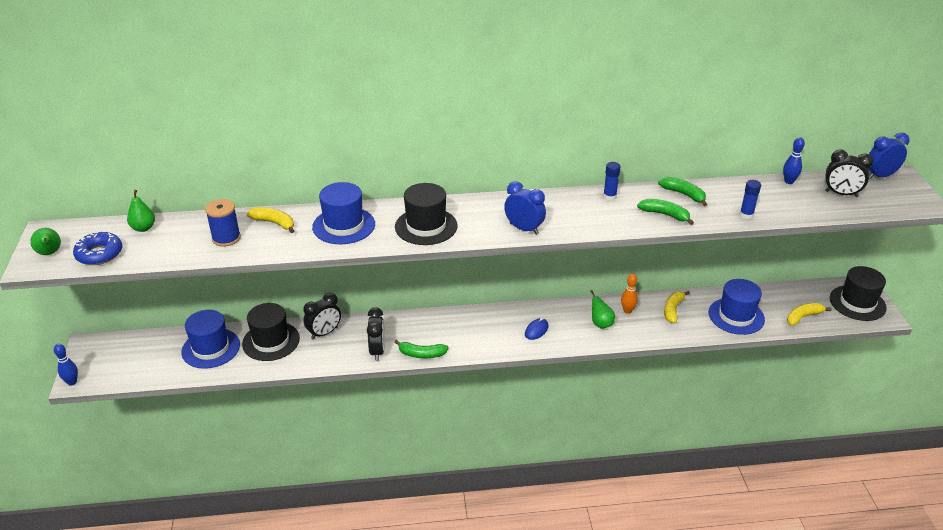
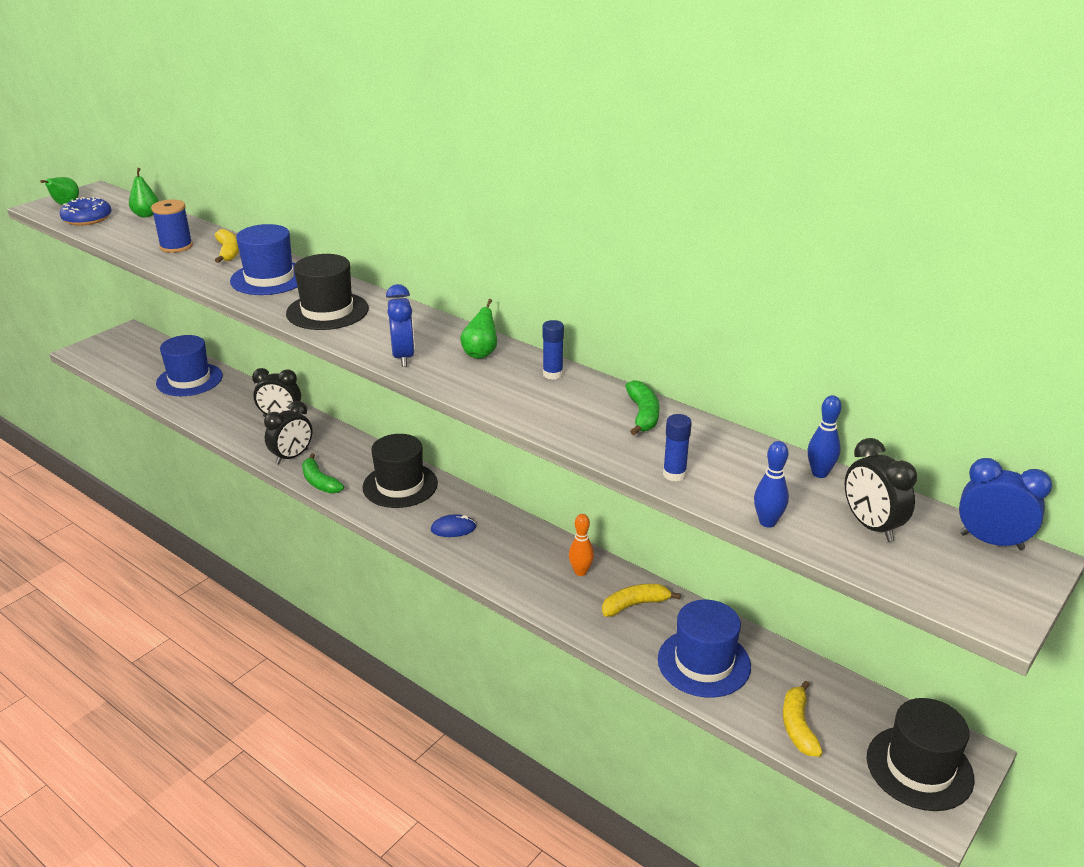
camera: 45 degrees right, 5 degrees down
blue bowling pin [54,344,78,386] -> blue bowling pin moved to [754,441,789,528]
black hat [242,303,300,361] -> black hat moved to [363,434,438,508]
green pear [590,290,615,329] -> green pear moved to [460,299,497,359]
green banana [637,199,694,225] -> none
yellow banana [787,303,832,326] -> yellow banana turned 105 degrees counterclockwise [783,681,823,757]

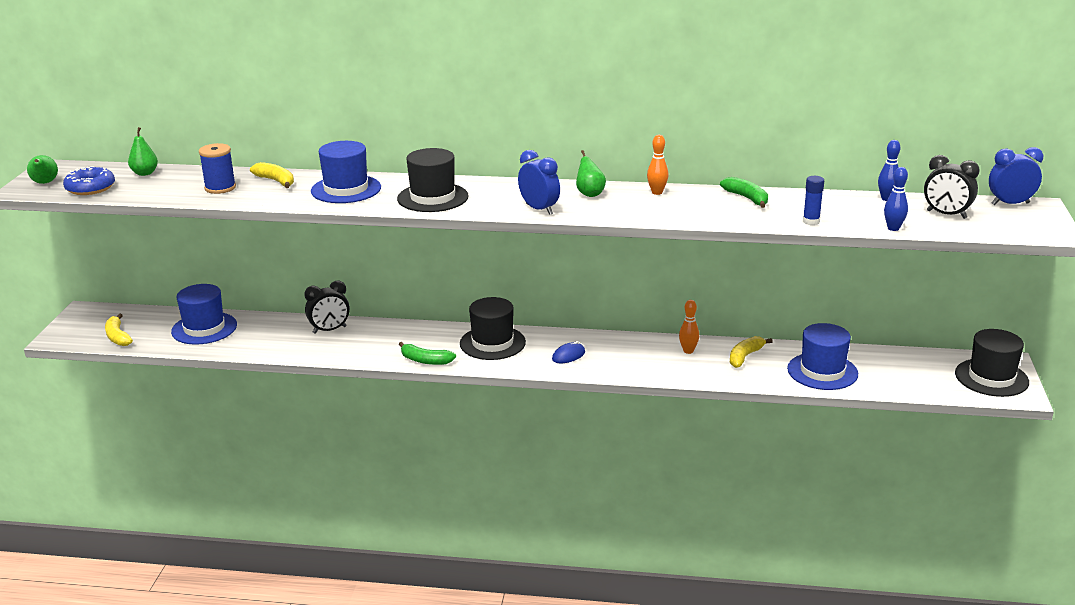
camera: 30 degrees left, 5 degrees down
black clock [264,401,312,464] -> none
blue glue stick [543,320,564,380] -> orange bowling pin [647,135,669,195]
yellow banana [783,681,823,757] -> yellow banana moved to [105,314,133,346]

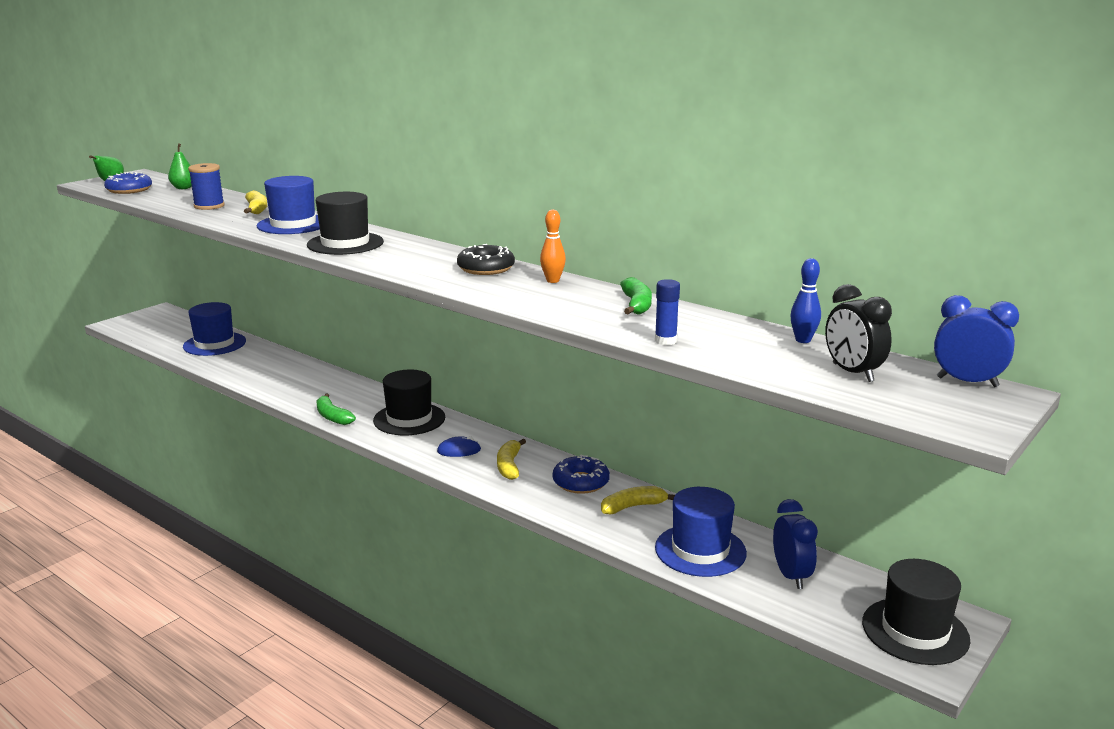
camera: 30 degrees right, 5 degrees down
yellow banana [105,314,133,346] -> yellow banana moved to [497,439,526,480]
black clock [304,281,350,334] -> none
blue clock [518,150,560,215] -> blue clock moved to [773,499,818,589]
green pear [576,150,606,197] -> black donut [457,244,515,275]
orange bowling pin [679,300,699,354] -> blue donut [553,455,610,494]
blue bowling pin [884,167,908,231] -> none

